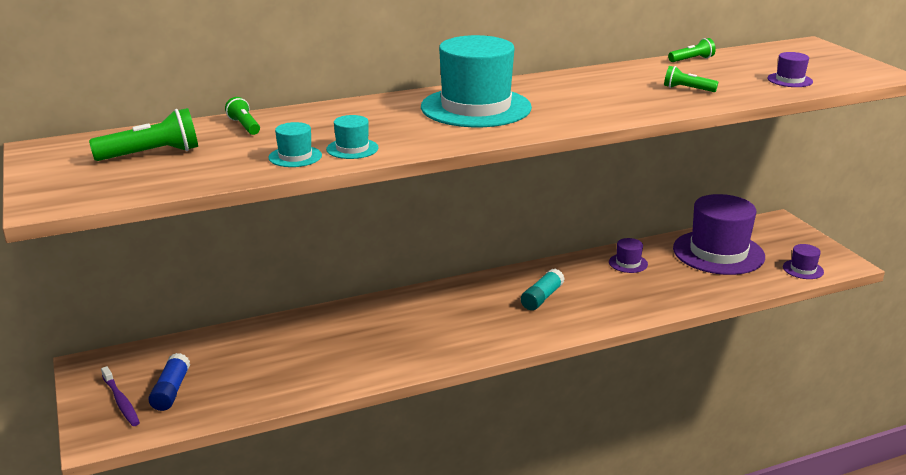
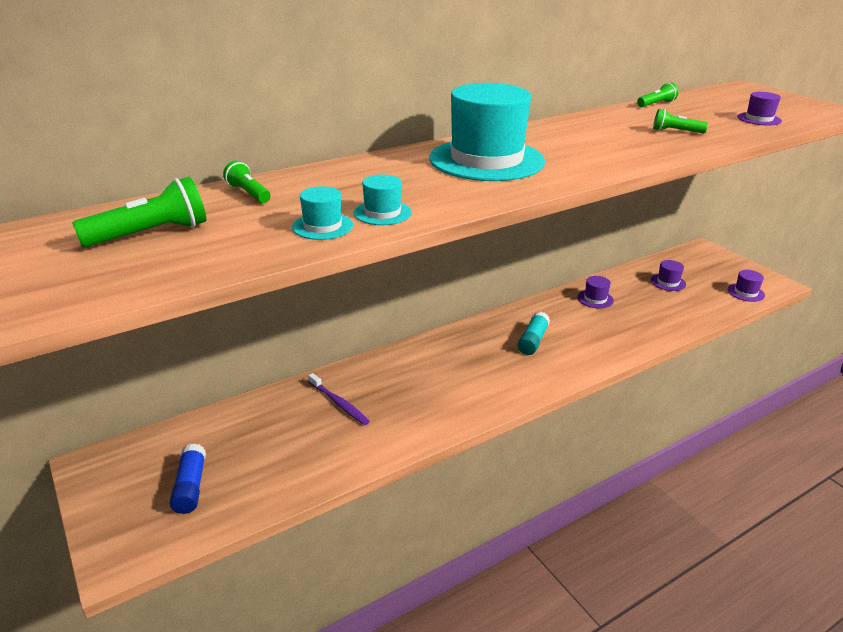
camera: 10 degrees left, 5 degrees up
purple toothbrush [101,366,140,426] -> purple toothbrush moved to [308,373,370,425]
purple hat [673,194,765,275] -> purple hat [651,260,686,291], size x0.42

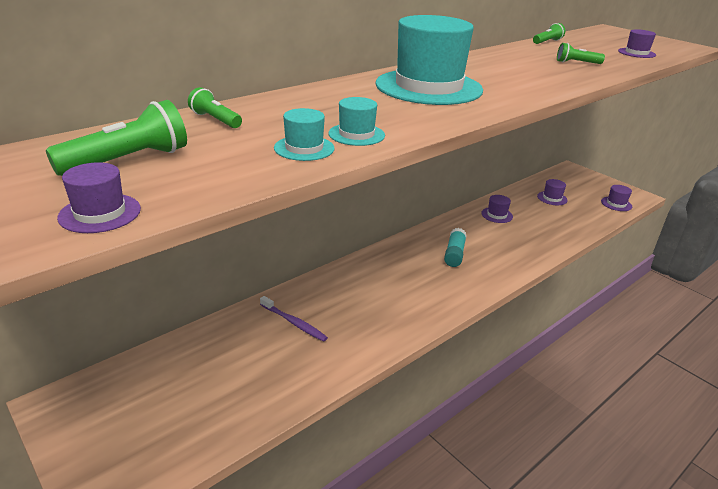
camera: 10 degrees left, 0 degrees up
blue glue stick [169,444,206,514] -> none
none -> purple hat [57,162,141,233]

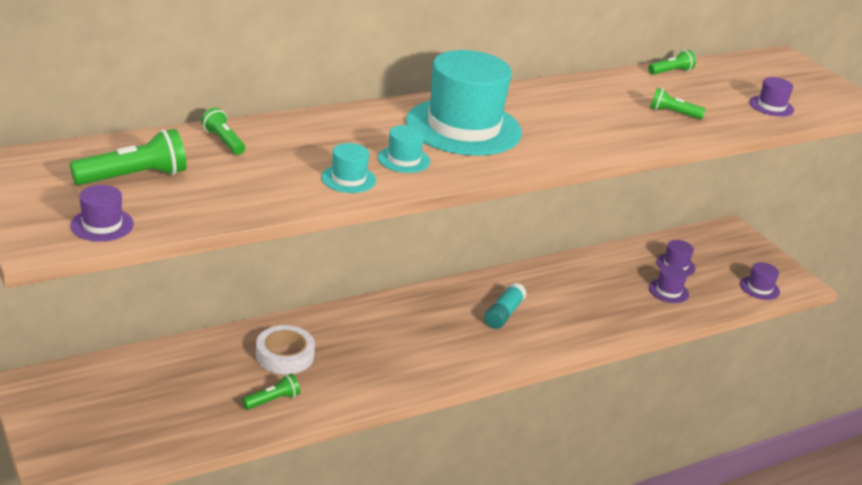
camera: 10 degrees right, 0 degrees up
purple toothbrush [260,296,328,342] -> white tape [256,325,315,374]
turquoise hat [274,108,335,161] -> turquoise hat moved to [378,125,430,173]
purple hat [481,195,513,223] -> purple hat moved to [649,265,689,303]
none -> green flashlight [242,373,300,410]

